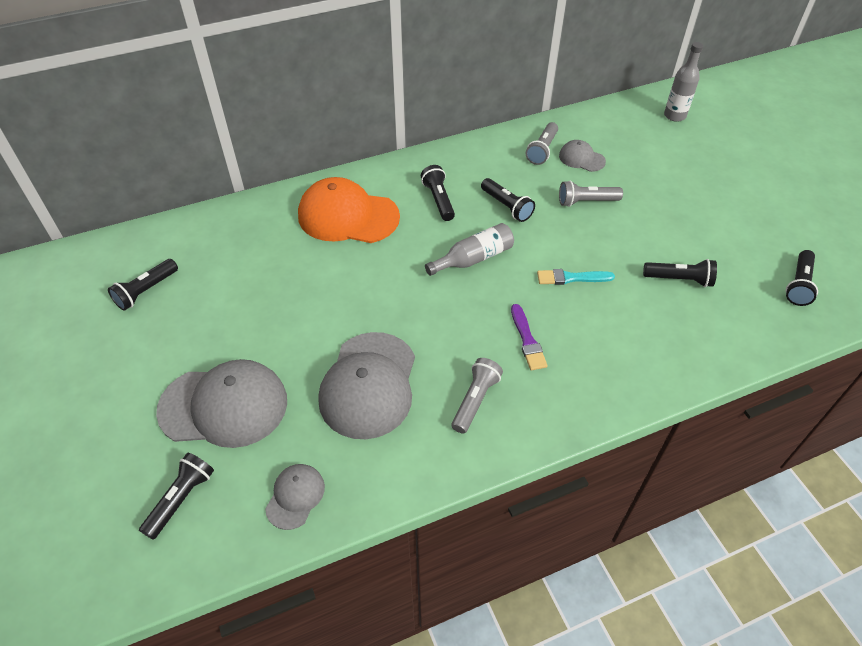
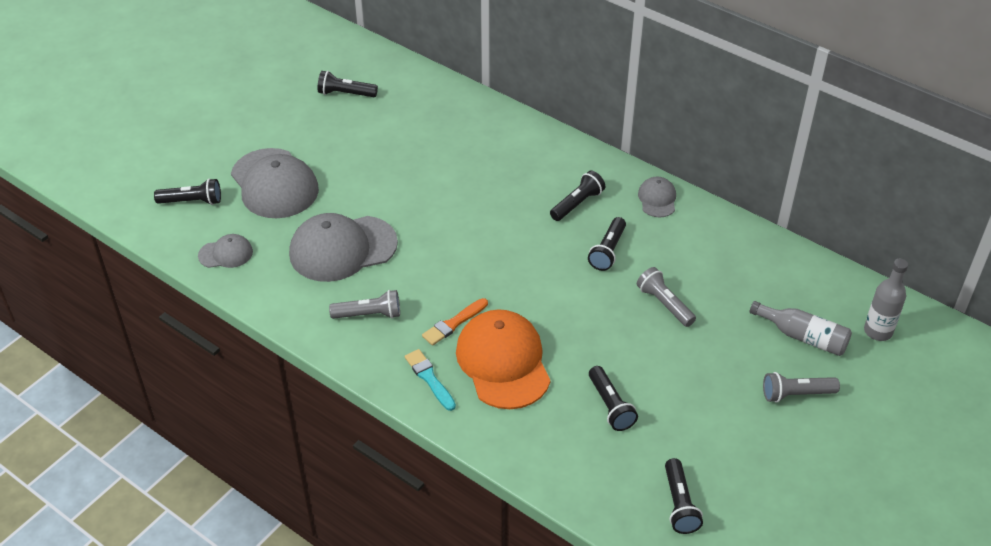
camera: 60 degrees right, 5 degrees down
orange cap [298,177,400,243] -> orange cap moved to [456,309,550,409]
grey bottle [425,223,514,276] -> grey bottle moved to [750,301,852,356]
purple brush [511,304,548,370] -> orange brush [422,298,488,346]
grey flashlight [526,122,558,165] -> grey flashlight moved to [763,372,840,403]
turquoise brush [537,269,615,285] -> turquoise brush moved to [405,349,456,411]
grey cap [559,140,606,172] -> grey cap moved to [638,177,676,218]
black flashlight [786,250,818,306] -> black flashlight turned 90 degrees counterclockwise [665,458,703,534]

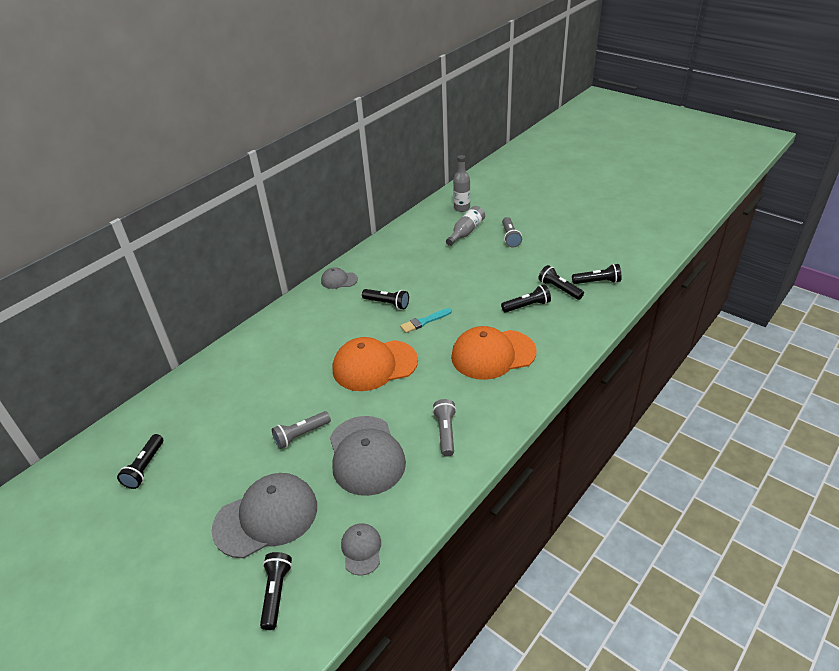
camera: 85 degrees left, 5 degrees down
turquoise brush [405,349,456,411] -> turquoise brush moved to [400,308,452,333]
orange brush [422,298,488,346] -> none
black flashlight [550,170,605,221] -> black flashlight moved to [538,265,584,300]
grey flashlight [637,267,696,327] -> grey flashlight moved to [272,411,331,449]
none -> orange cap [333,337,418,391]

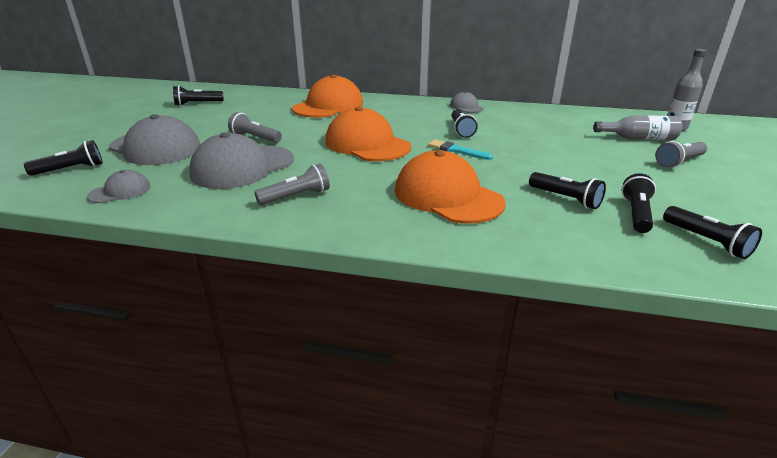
camera: 60 degrees right, 10 degrees down
none -> orange cap [292,74,363,118]

